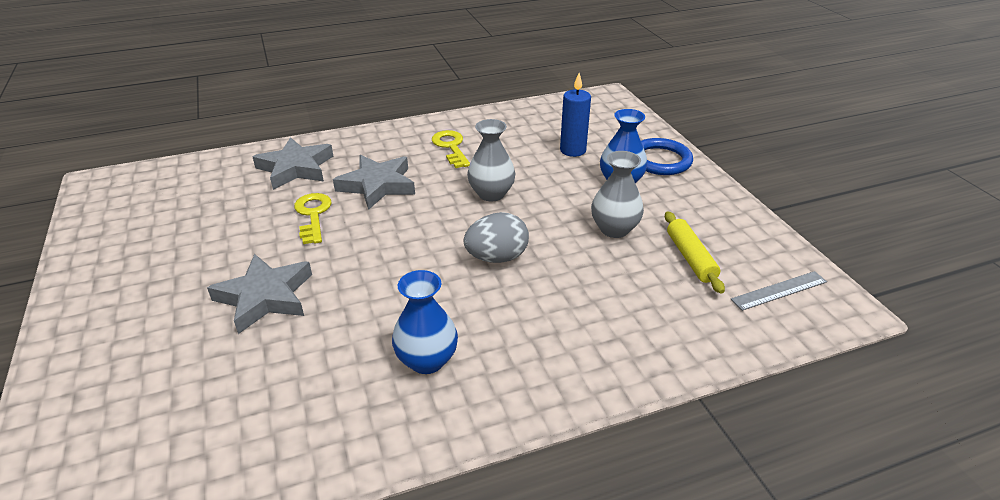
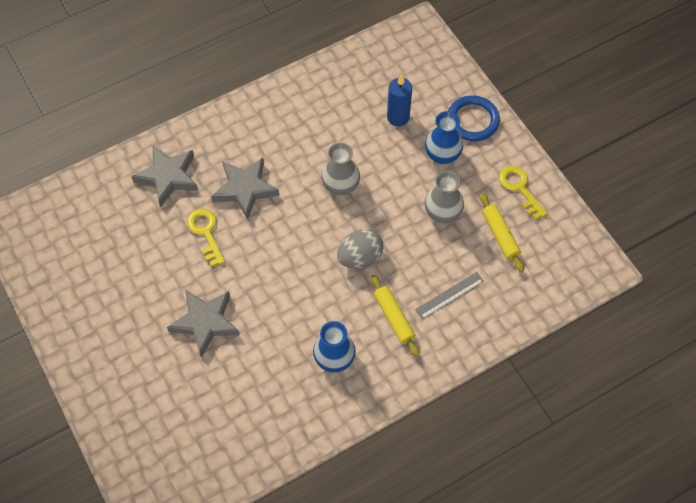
camera: 10 degrees left, 25 degrees up
yellow key [432,130,470,168] -> yellow key moved to [499,166,547,220]
grey ruler [731,271,827,311] -> grey ruler moved to [415,272,484,319]
none -> yellow rolling pin [371,274,419,357]

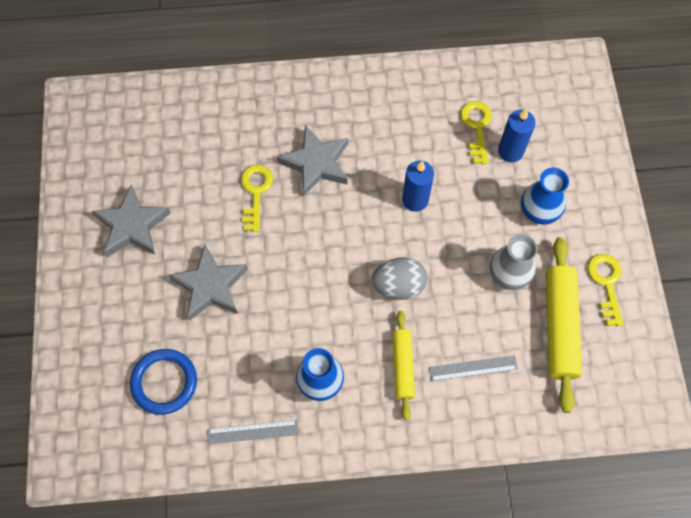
camera: 25 degrees right, 5 degrees up
grey star [131,146,199,207] -> grey star moved to [92,185,171,257]
grey vase [321,143,360,195] -> blue candle [402,161,434,212]
blue ring [448,96,500,141] -> blue ring moved to [130,349,197,415]
yellow rolling pin [480,193,524,272] -> yellow rolling pin [546,237,582,413], size x1.64
none -> grey ruler [207,420,298,444]
none -> yellow key [460,101,492,164]

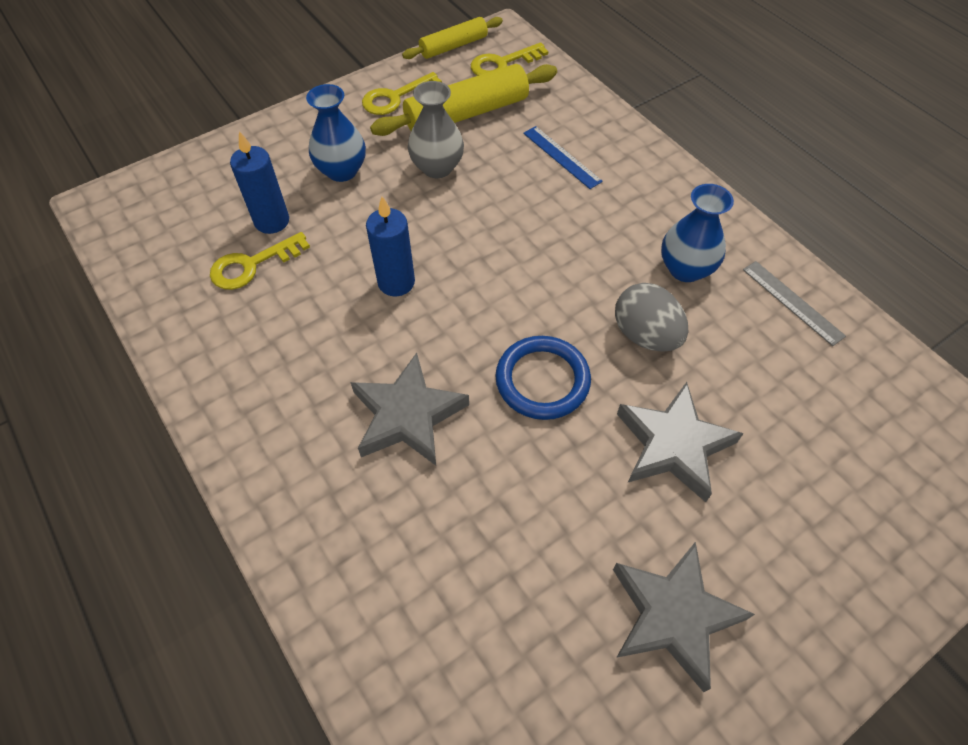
camera: 120 degrees left, 10 degrees down
blue ring [130,349,197,415] -> blue ring moved to [495,336,591,420]
yellow key [241,165,273,232] -> yellow key moved to [471,42,549,76]
grey egg [371,257,427,300] -> grey egg moved to [615,283,688,352]
yellow rolling pin [392,311,415,420] -> yellow rolling pin moved to [402,17,503,59]
grey ruler [429,355,518,381] -> blue ruler [523,126,603,189]

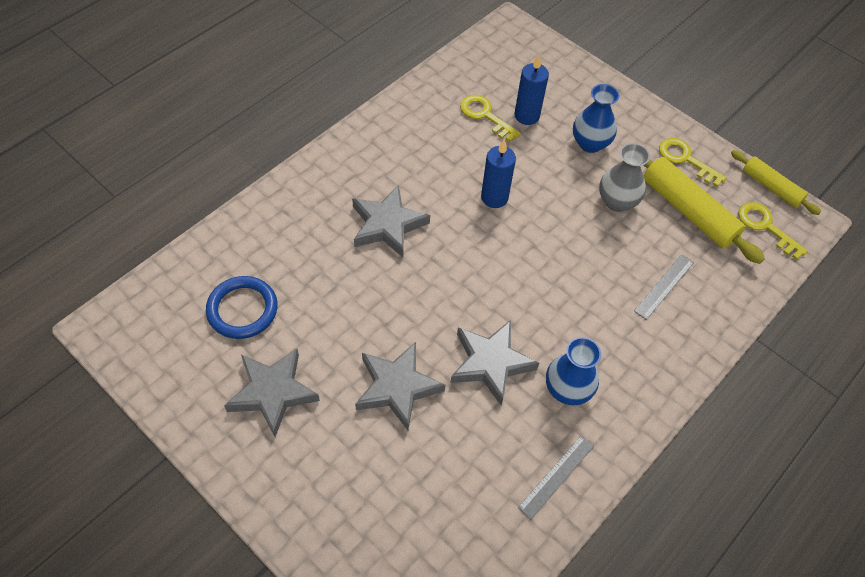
camera: 75 degrees right, 0 degrees up
blue ring [495,336,591,420] -> blue ring moved to [206,276,278,339]
blue ruler [523,126,603,189] -> grey ruler [634,254,694,320]
grey egg [615,283,688,352] -> grey star [451,320,539,405]

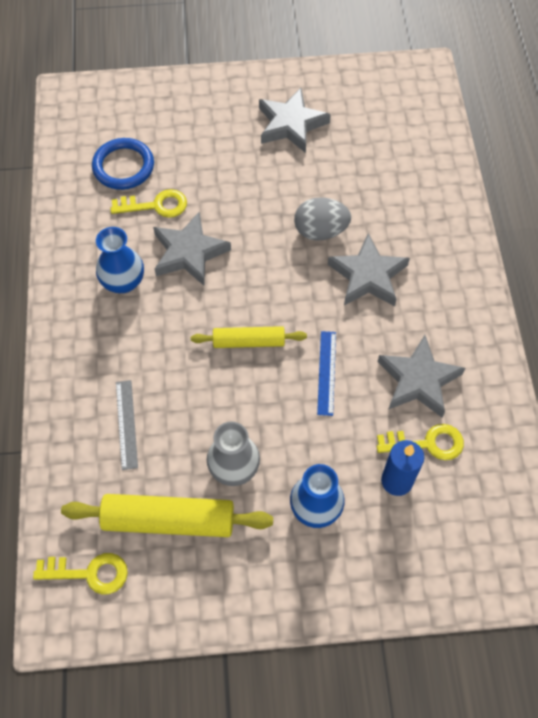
camera: 135 degrees right, 5 degrees up
blue ring [206,276,278,339] -> blue ring moved to [92,138,154,190]
grey star [355,342,445,430] -> grey star moved to [378,335,465,417]
blue candle [481,139,516,208] -> blue ruler [317,331,336,416]
grey ruler [518,435,594,519] -> none
yellow key [659,138,727,187] -> yellow key moved to [110,189,187,218]
yellow rolling pin [731,150,821,215] -> yellow rolling pin moved to [191,326,307,348]
none -> grey egg [294,197,351,240]

